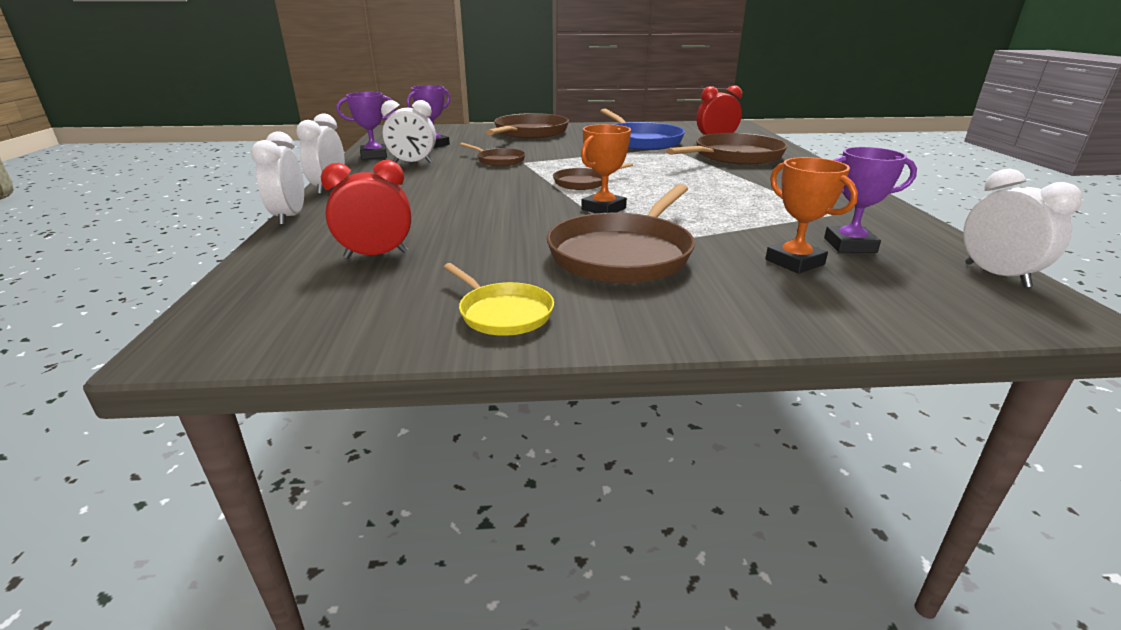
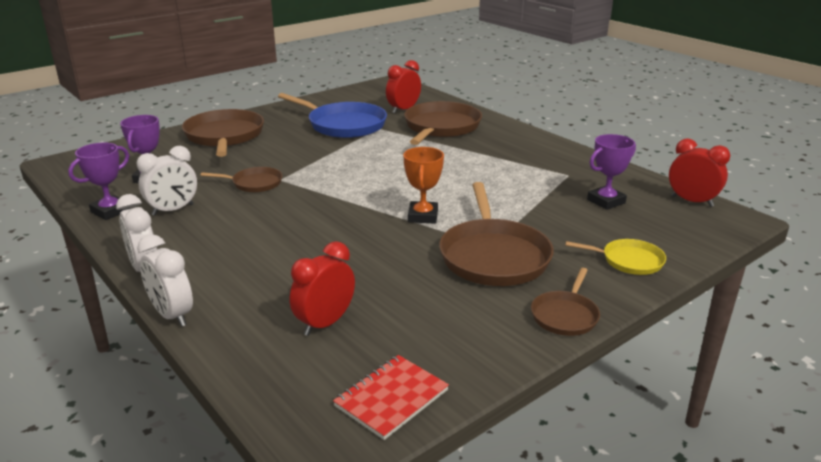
camera: 35 degrees left, 0 degrees up
yellow pan [444,263,554,336] -> yellow pan moved to [565,239,666,275]
brown pan [553,163,633,190] -> brown pan moved to [531,268,600,336]
orange trophy [765,157,858,274] -> none
white clock [963,169,1083,288] -> red clock [669,138,730,207]
none -> red notebook [333,355,449,440]

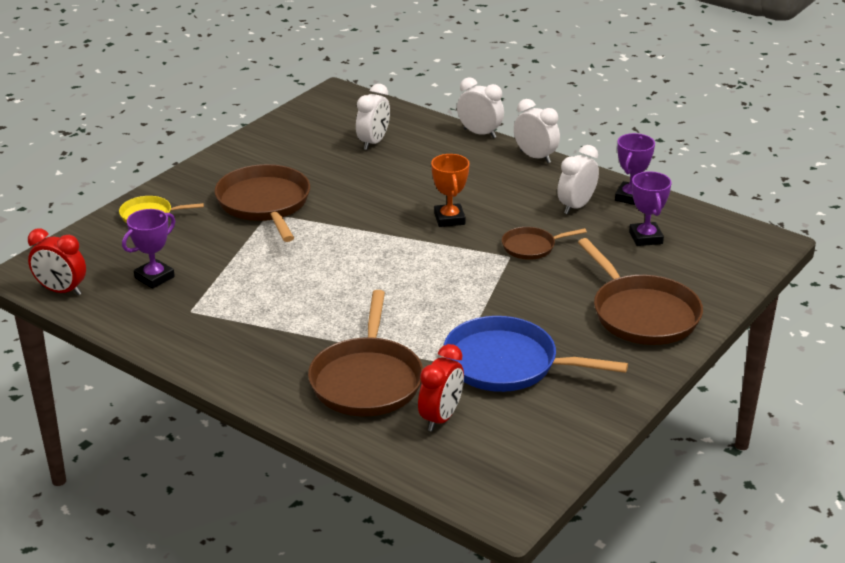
camera: 165 degrees right, 5 degrees up
red clock [290,241,355,336] -> white clock [356,84,390,150]
red notebook [333,355,449,440] -> none
orange trophy [403,147,444,224] -> orange trophy moved to [431,154,470,227]
brown pan [531,268,600,336] -> none

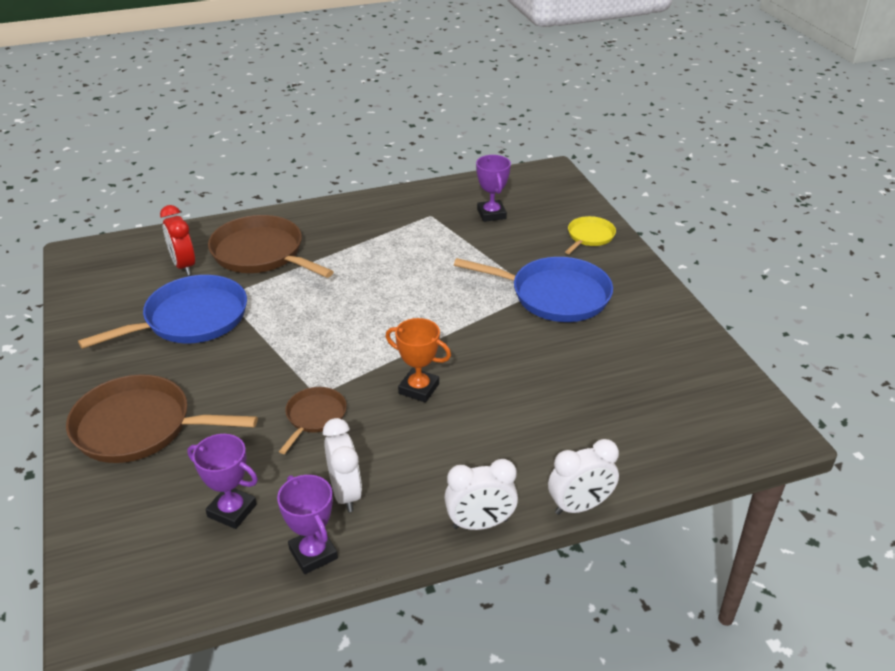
camera: 125 degrees right, 5 degrees up
red clock [28,229,86,295] -> none
brown pan [215,164,310,242] -> blue pan [454,257,613,322]
white clock [356,84,390,150] -> none

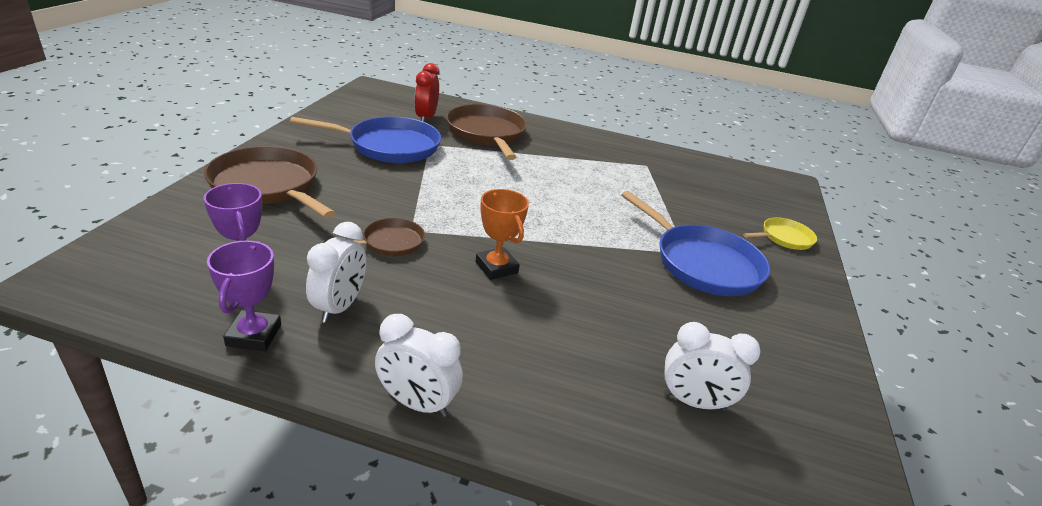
camera: 30 degrees right, 5 degrees down
purple trophy [476,155,511,222] -> none
white clock [548,439,619,515] -> white clock moved to [663,322,760,411]

